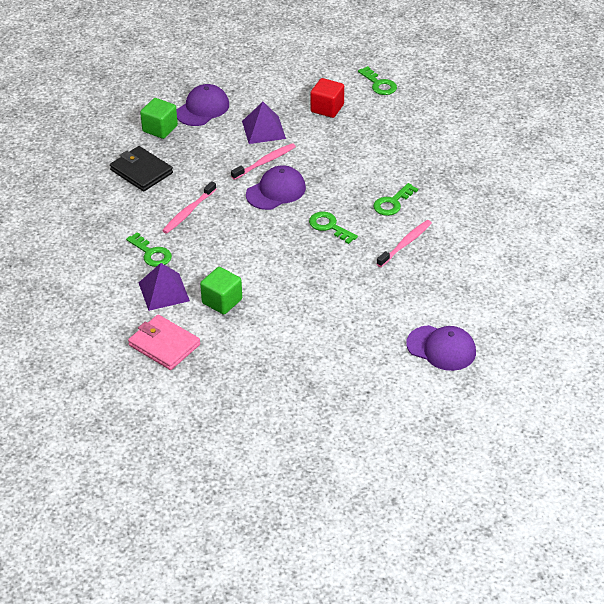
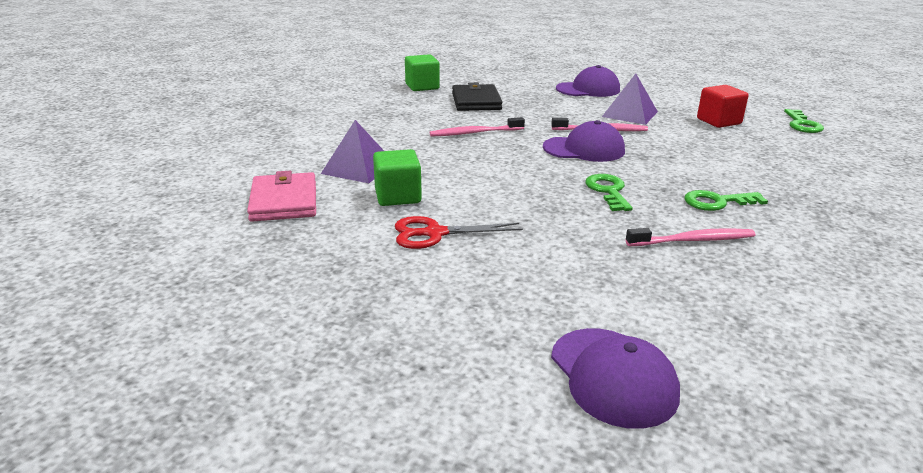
camera: 40 degrees right, 15 degrees down
green key [126,232,172,267] -> none
green cube [140,98,178,139] -> green cube moved to [405,54,440,91]
none -> red scissors [395,216,523,249]

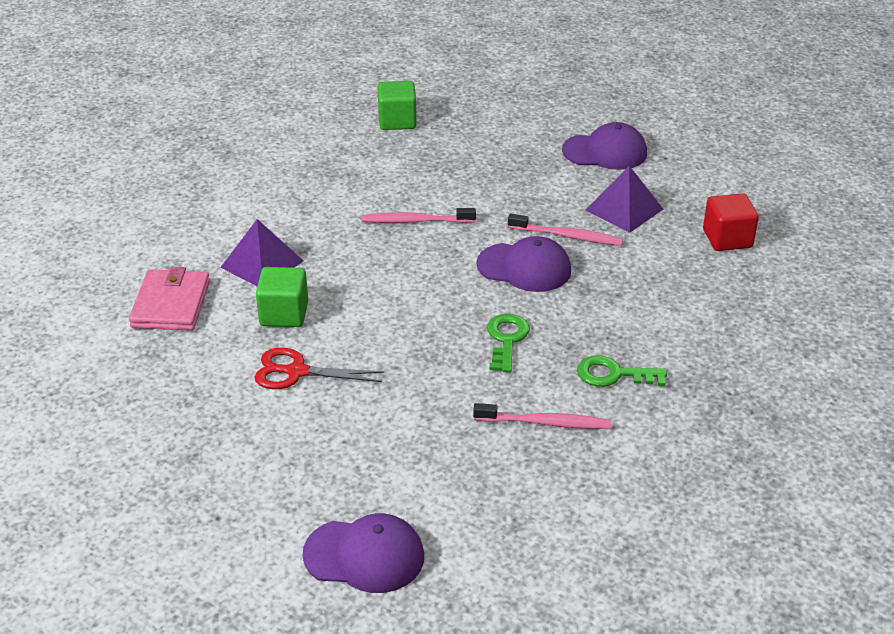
camera: 15 degrees right, 10 degrees up
black wallet [452,82,502,111] -> none
purple cap [551,328,680,429] -> purple cap turned 75 degrees counterclockwise [303,513,424,593]
green key [784,109,824,133] -> none

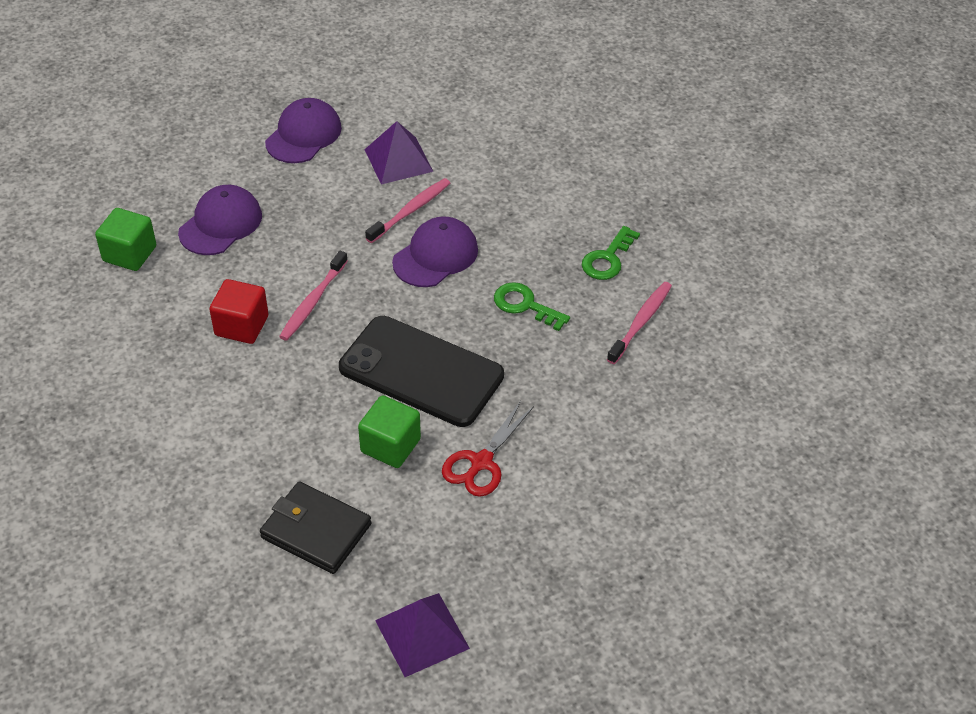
camera: 65 degrees left, 10 degrees up
pink wallet [129,267,210,331] -> black wallet [260,482,371,574]
purple pyramid [220,219,304,286] -> purple pyramid moved to [375,593,470,677]
purple cap [303,513,424,593] -> purple cap moved to [178,185,262,255]
red cube [703,193,759,251] -> red cube moved to [209,279,269,344]
none -> black phone [339,316,504,427]

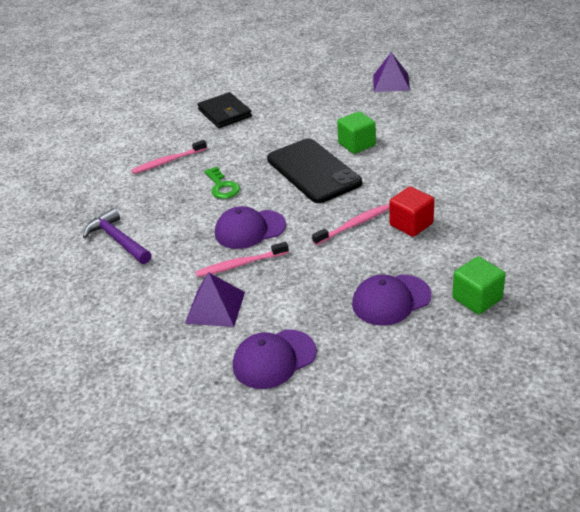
camera: 145 degrees left, 10 degrees down
black wallet [260,482,371,574] -> black wallet moved to [197,92,252,128]
red scissors [442,401,534,497] -> none
green key [582,226,640,280] -> none
none -> purple hammer [83,208,152,264]

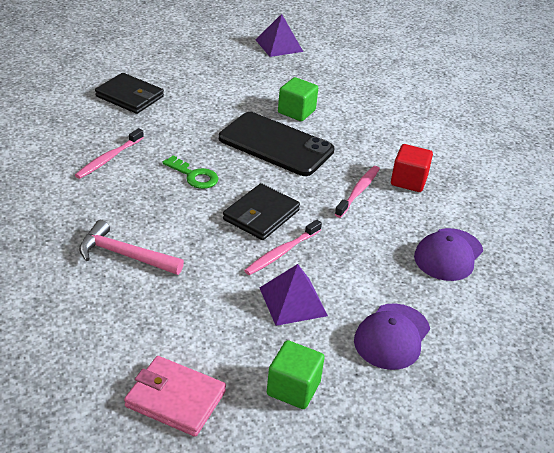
camera: 35 degrees left, 0 degrees up
purple hammer [83,208,152,264] -> pink hammer [79,220,184,275]
purple cap [215,206,286,249] -> black wallet [223,183,300,240]
green cube [452,256,506,314] -> green cube moved to [267,340,325,409]
none -> pink wallet [124,356,226,437]

